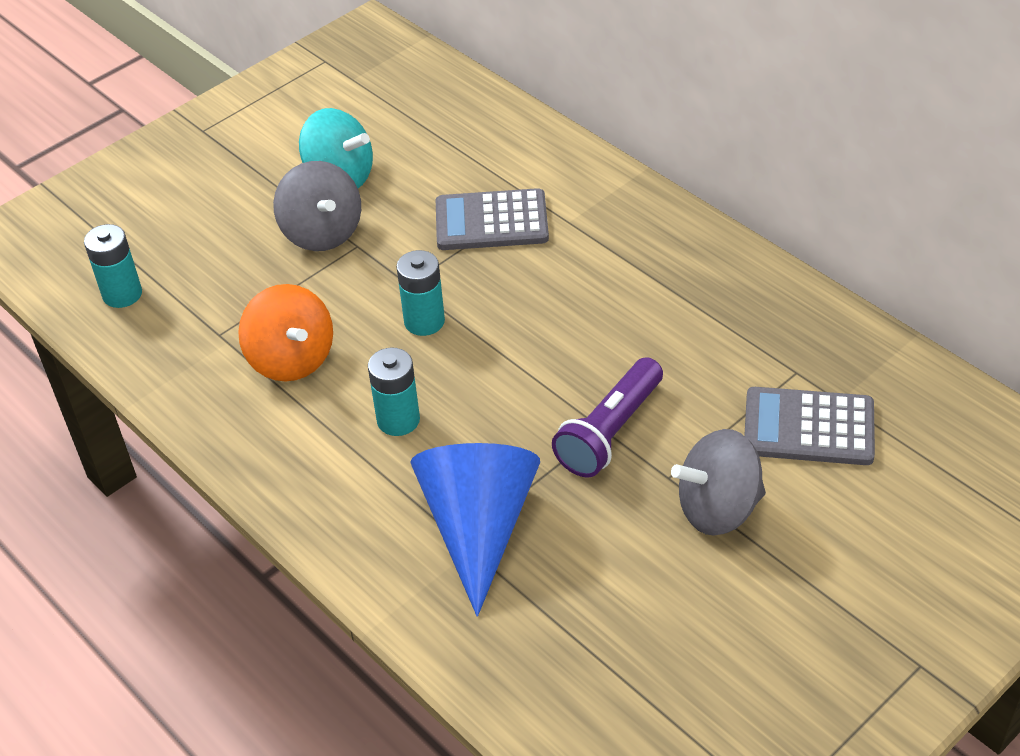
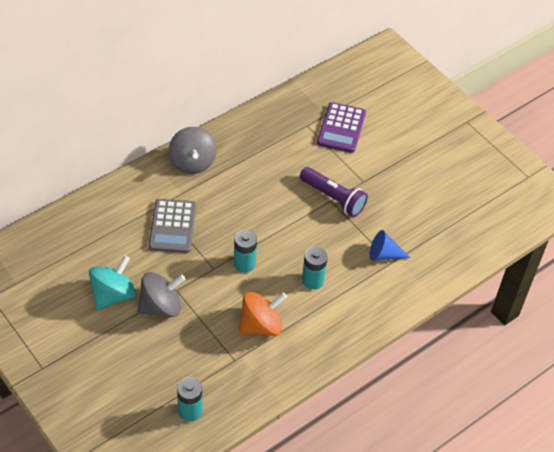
camera: 90 degrees left, 5 degrees up
blue cone [410,443,540,617] -> blue cone [370,230,411,260], size x0.53
grey spinning top [671,429,766,536] -> grey spinning top moved to [169,127,217,174]
grey calculator [744,387,875,465] -> purple calculator [317,102,366,153]

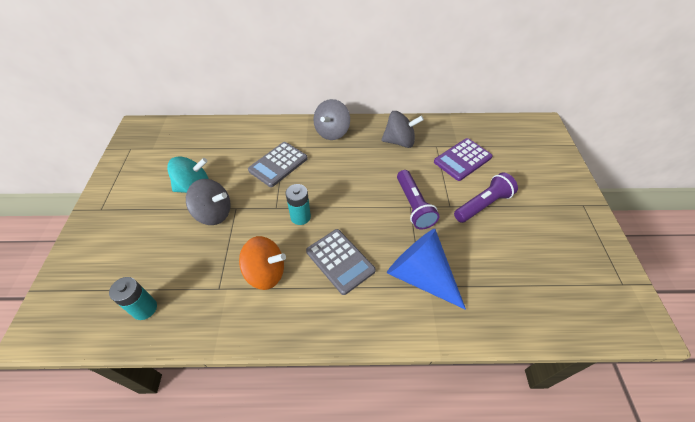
camera: 40 degrees right, 0 degrees up
turquoise battery [302,247,328,290] -> grey calculator [306,229,376,295]
blue cone [370,230,411,260] -> blue cone [387,229,466,310], size x1.90
none -> grey spinning top [381,111,424,148]
none -> purple flashlight [454,172,518,223]

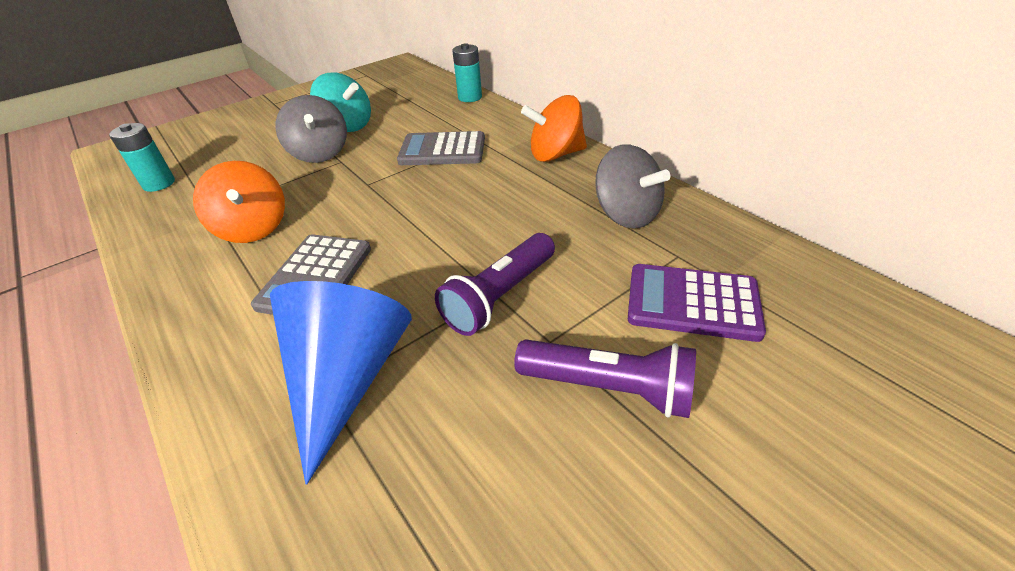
camera: 55 degrees right, 10 degrees down
turquoise battery [286,184,311,225] -> turquoise battery moved to [452,43,482,102]
grey spinning top [313,99,350,140] -> orange spinning top [521,95,587,162]

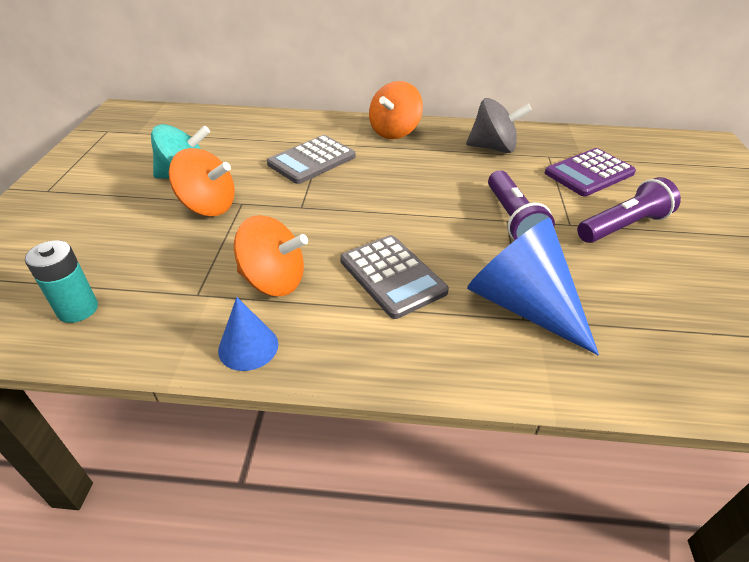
camera: 50 degrees left, 0 degrees up
grey spinning top [275,95,347,163] -> orange spinning top [169,148,235,216]
turquoise battery [452,43,482,102] -> none
none -> blue cone [218,297,278,371]

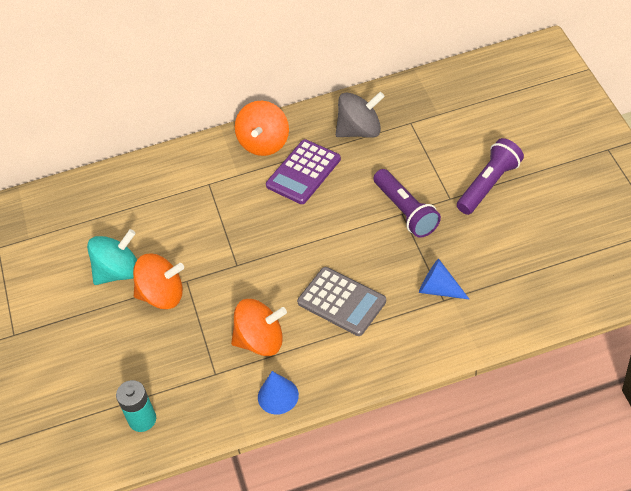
camera: 15 degrees left, 10 degrees up
grey calculator [267,135,355,184] -> none
blue cone [467,218,599,356] -> blue cone [419,259,470,300], size x0.53
purple calculator [545,148,636,196] -> purple calculator moved to [266,139,341,204]

